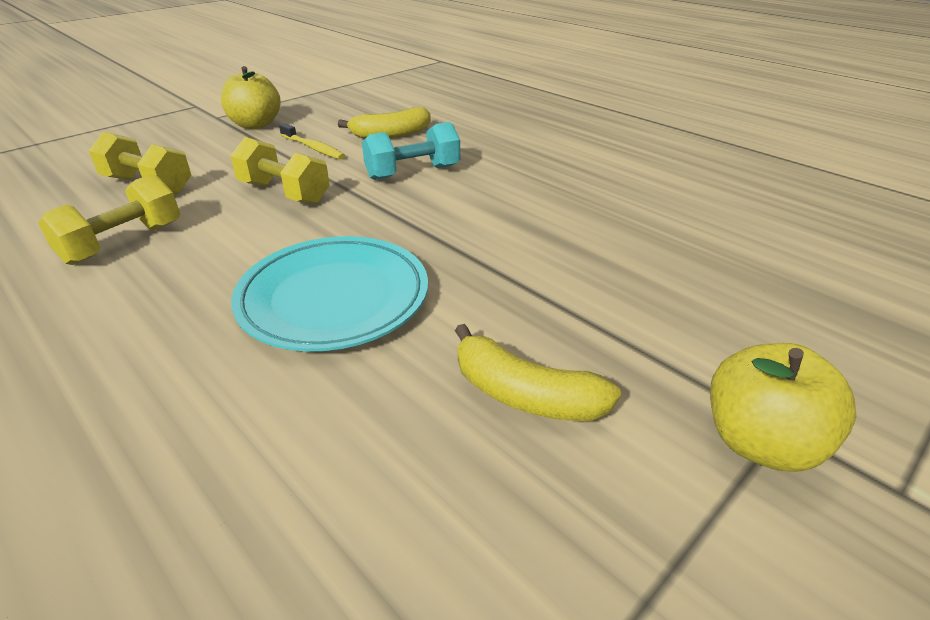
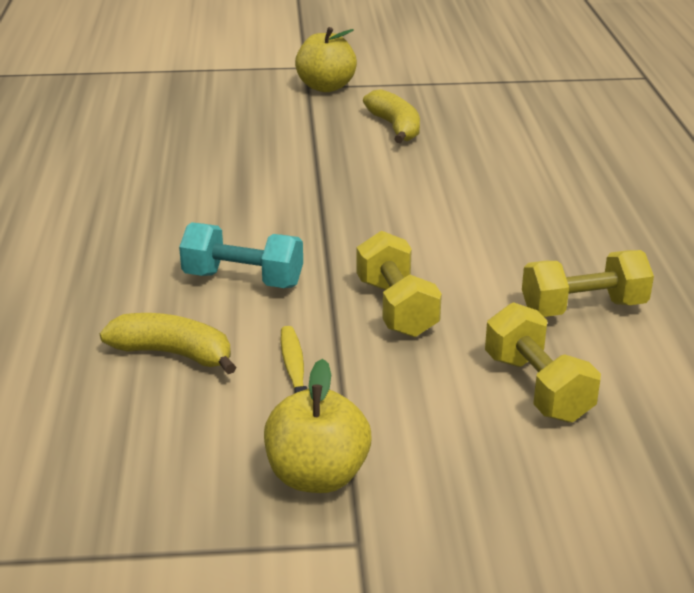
camera: 140 degrees left, 5 degrees down
turquoise plate [231,236,428,351] -> none

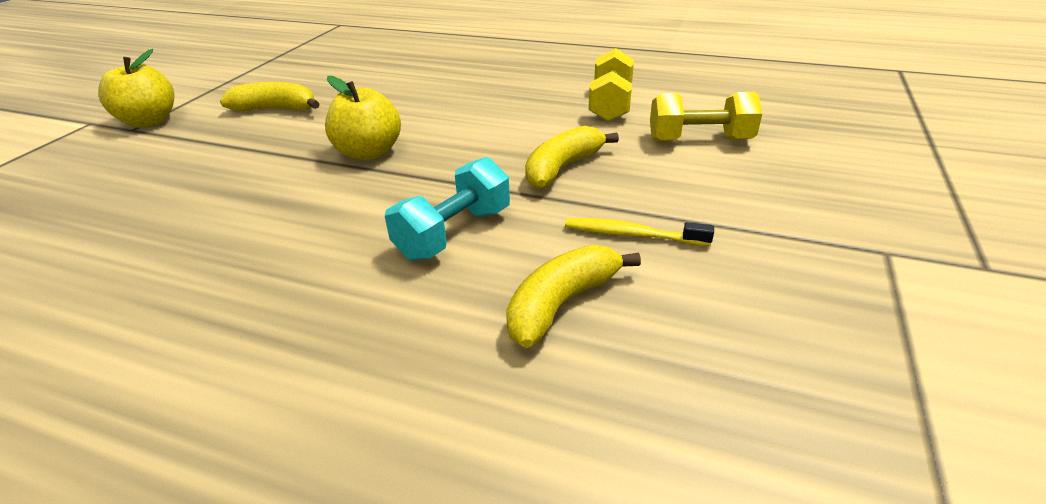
camera: 65 degrees left, 5 degrees up
yellow apple [264,359,372,493] -> yellow apple moved to [325,76,401,160]
yellow dumbbell [356,231,442,337] -> yellow banana [525,126,619,189]

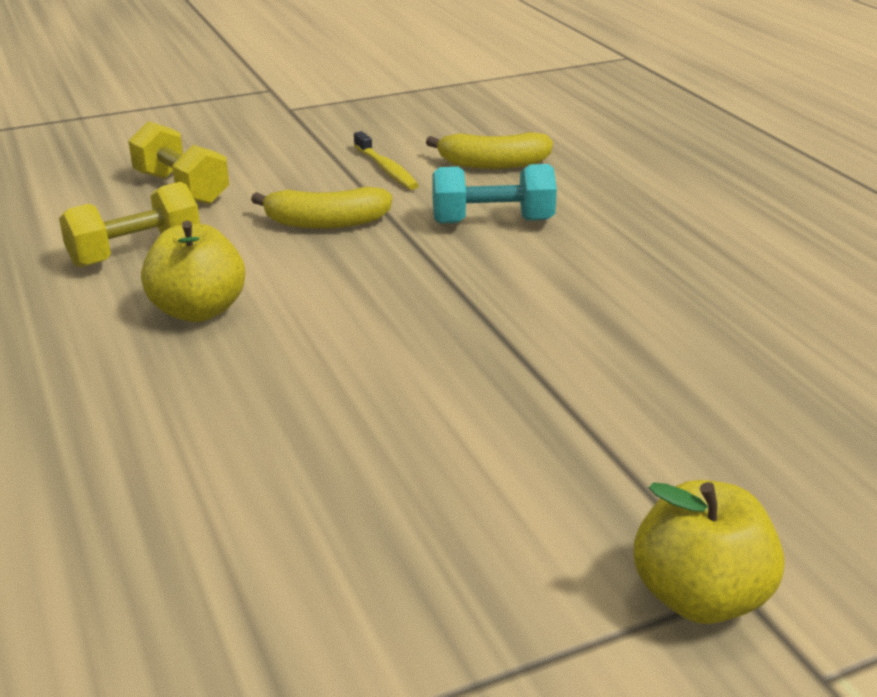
camera: 135 degrees left, 5 degrees down
yellow banana [220,82,320,112] -> none
yellow apple [325,76,401,160] -> yellow apple moved to [141,221,245,322]

